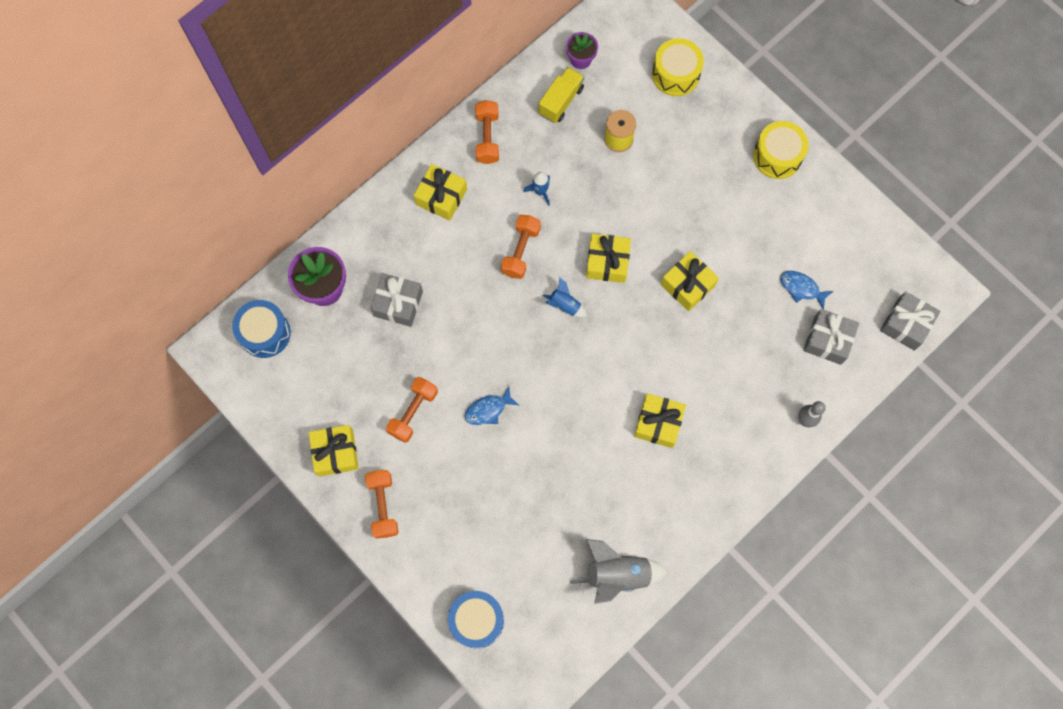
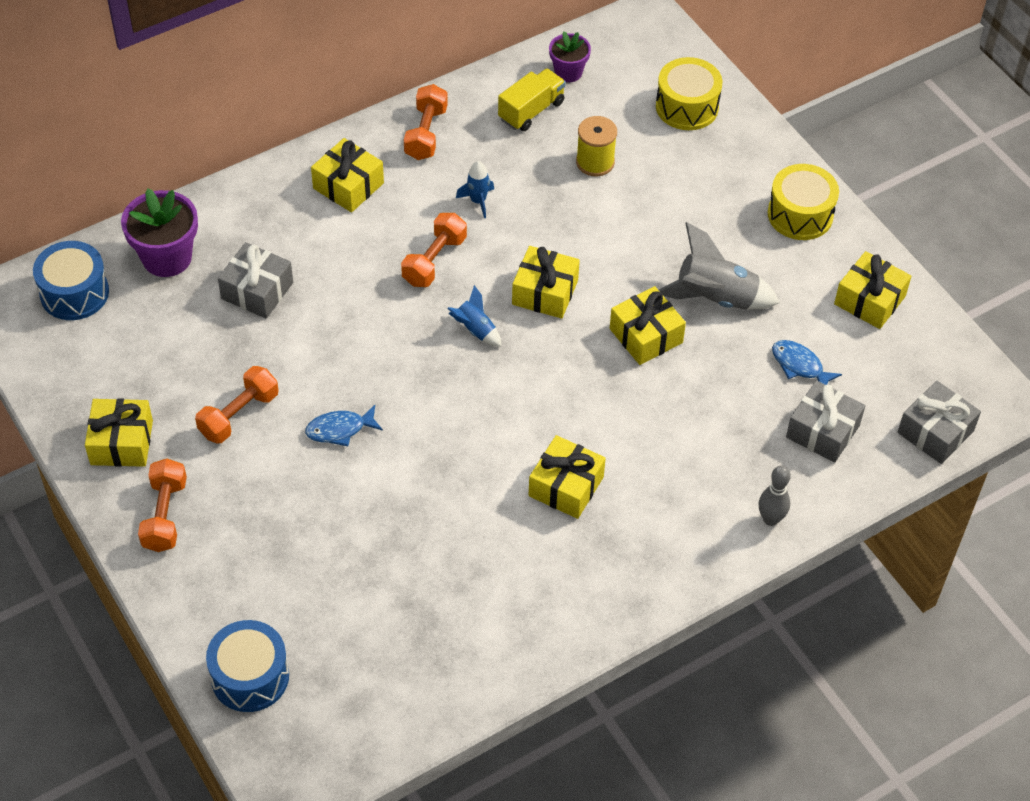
camera: 10 degrees right, 20 degrees down
grey rocket [570,539,668,604] -> grey rocket moved to [658,222,780,309]
none -> yellow gift [834,251,912,329]

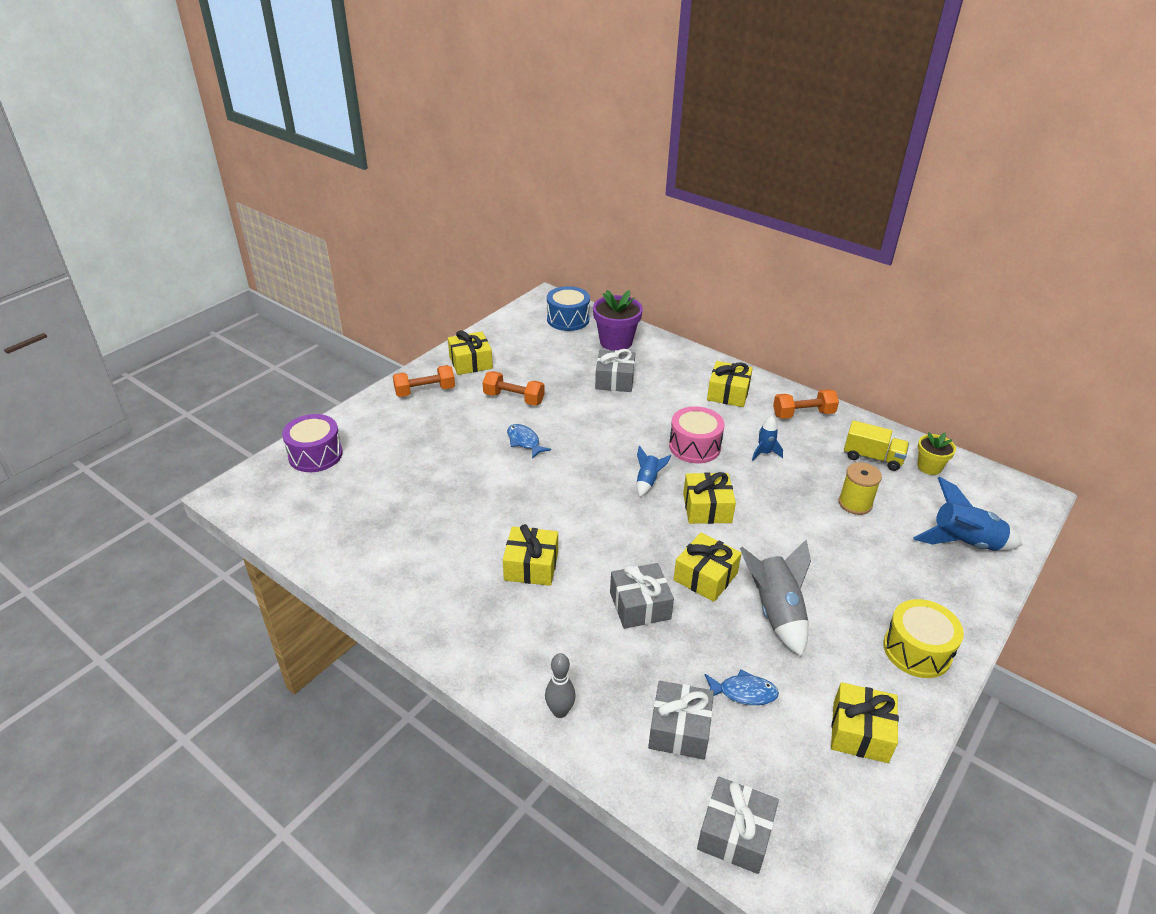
camera: 70 degrees right, 15 degrees down
blue drum [206,620,289,712] -> purple drum [282,414,343,472]
orange dumbbell [401,213,467,287] -> pink drum [669,407,725,463]
purple flower pot [549,31,591,82] -> yellow flower pot [917,432,956,475]
yellow drum [656,57,722,130] -> blue rocket [913,477,1022,551]
blue fish [772,340,842,385] -> blue fish turned 75 degrees clockwise [705,670,779,705]
none -> grey gift [610,563,674,629]

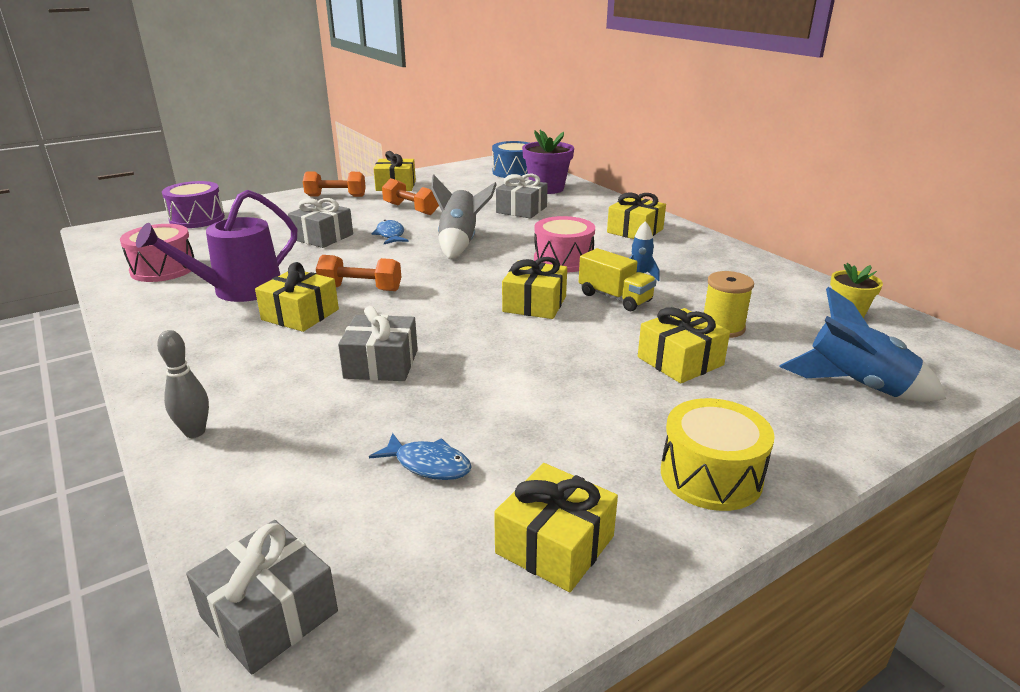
camera: 20 degrees right, 10 degrees down
blue rocket [637,446,671,497] -> none
grey gift [648,681,714,760] -> grey gift moved to [288,198,353,248]
yellow gift [673,533,742,602] -> yellow gift moved to [638,307,730,383]
grey rocket [740,540,811,657] -> grey rocket moved to [431,175,497,259]
orange dumbbell [773,389,839,419] -> orange dumbbell moved to [316,255,401,291]
yellow truck [844,420,909,471] -> yellow truck moved to [579,248,657,311]
none -> pink drum [120,224,194,282]
none -> purple watering can [136,190,297,302]

